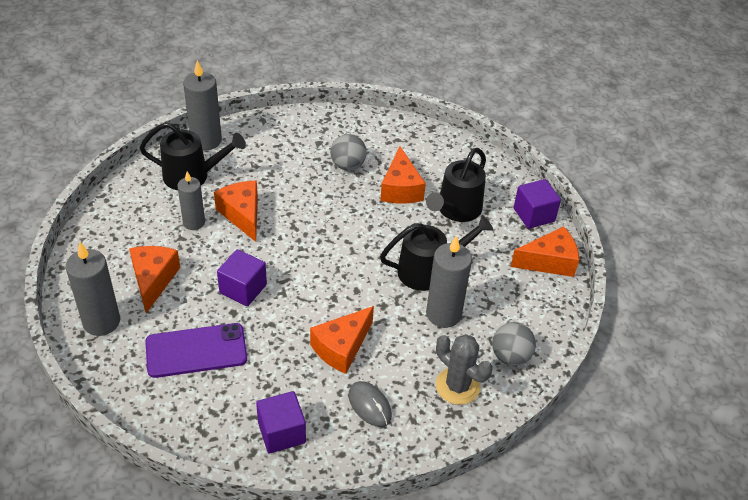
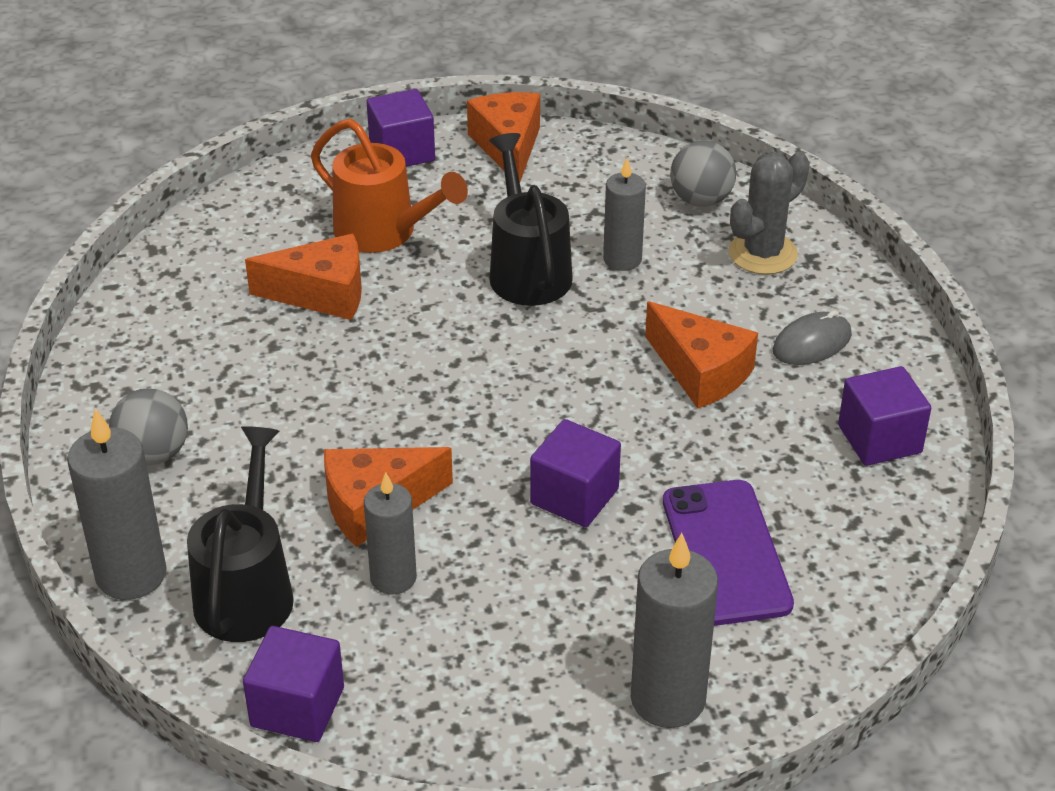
camera: 85 degrees left, 5 degrees down
orange cheese [129,246,180,313] -> none
grey ball [330,134,367,170] -> grey ball moved to [109,388,188,465]
black watering can [426,148,486,222] -> orange watering can [311,119,468,253]
grey candle [426,235,472,328] -> grey candle [603,158,646,271], size x0.66
none -> purple cube [243,626,344,742]

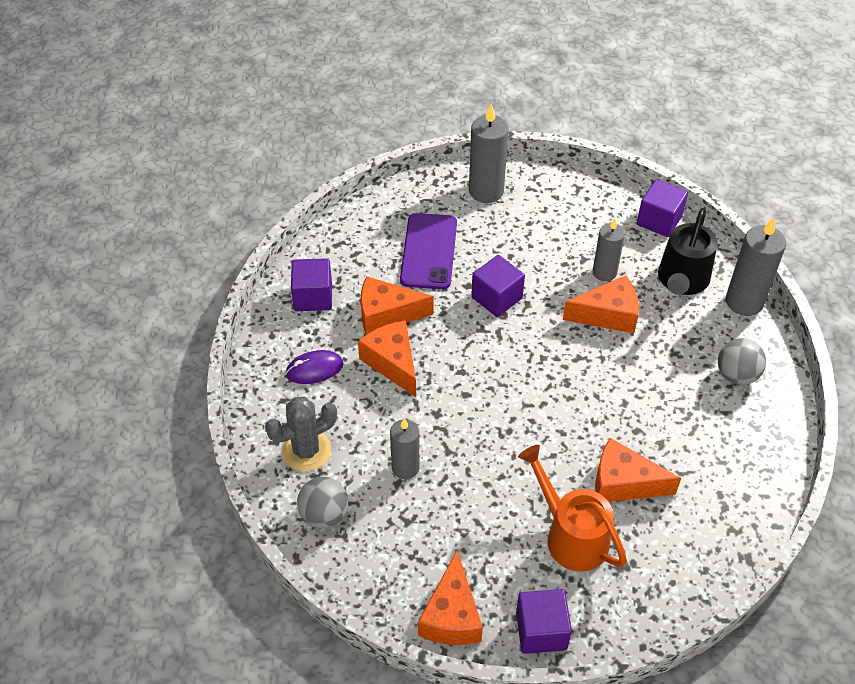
camera: 165 degrees left, 10 degrees up
black watering can [489,133,573,306] -> none
grey mouse [773,310,852,365] -> purple mouse [285,350,343,384]
none -> orange cheese [361,276,434,335]

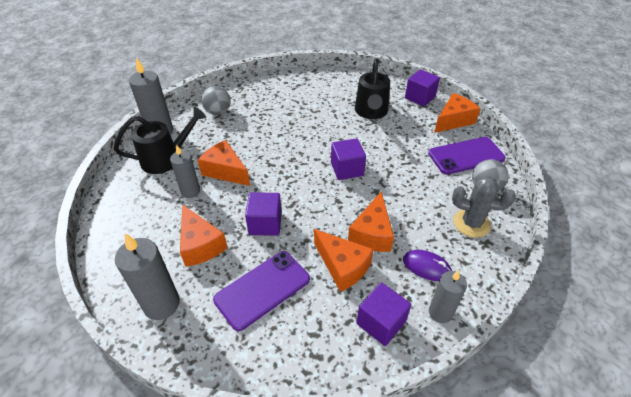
camera: 135 degrees left, 5 degrees down
grey candle [390,418,419,479] -> grey candle moved to [429,270,467,323]
orange watering can [518,445,627,572] -> black watering can [355,59,390,119]
orange cheese [595,438,681,502] -> orange cheese moved to [180,204,228,267]
purple cube [637,179,688,237] -> purple cube moved to [331,138,366,180]
none -> purple phone [428,137,506,175]

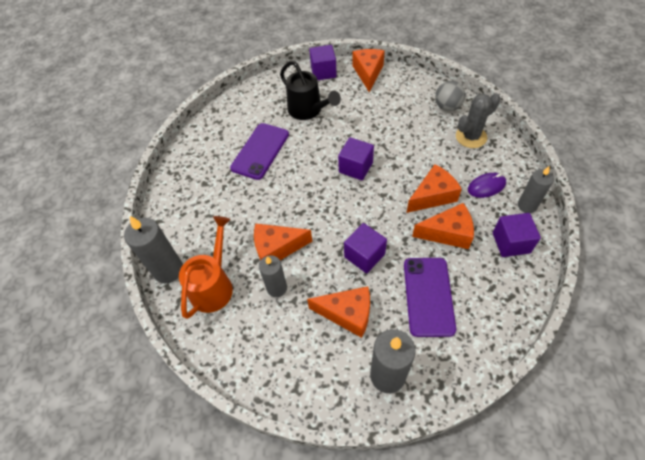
camera: 45 degrees left, 10 degrees up
black watering can [114,107,206,174] -> orange watering can [179,216,233,319]
grey ball [201,86,231,115] -> none
orange cheese [348,192,394,252] -> orange cheese turned 90 degrees counterclockwise [407,164,462,213]
purple phone [428,137,506,175] -> purple phone moved to [230,123,289,180]

